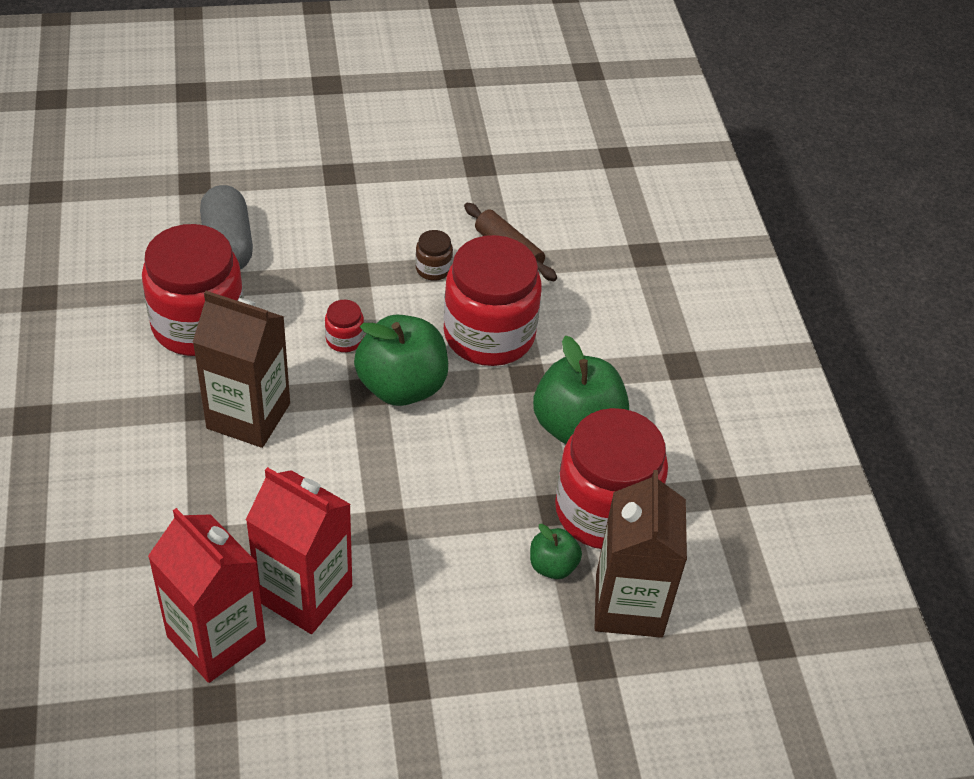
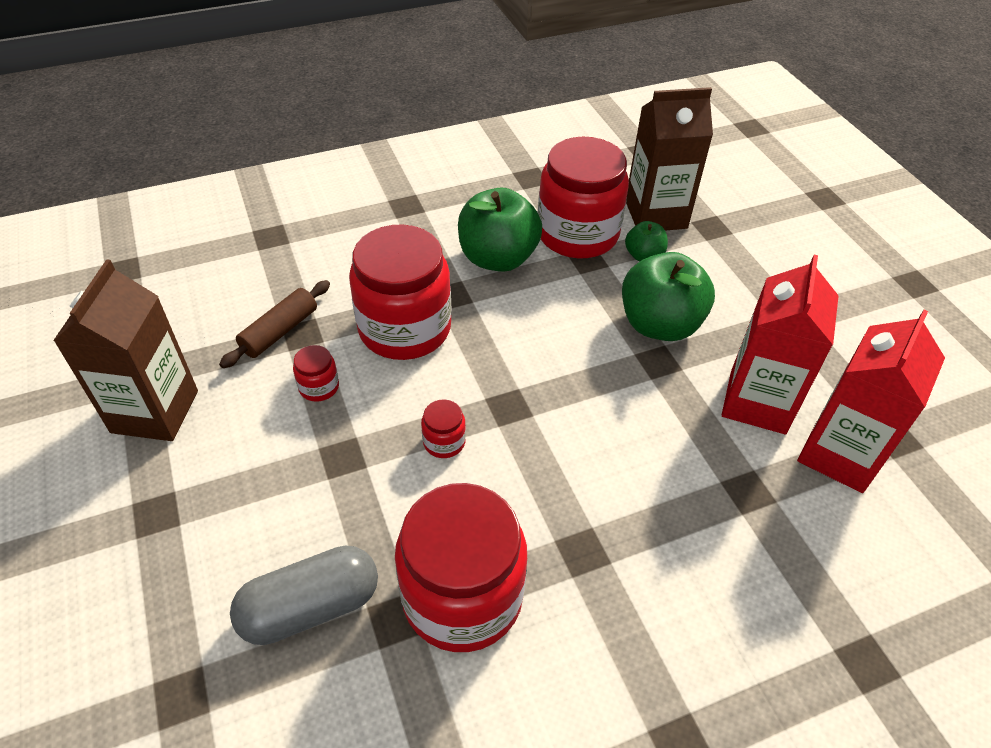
camera: 100 degrees left, 0 degrees up
brown carton [193,291,290,448] -> brown carton moved to [53,259,198,441]
green apple [354,314,448,406] -> green apple moved to [622,252,715,341]
brown jar [415,230,453,281] -> red jar [293,345,339,402]

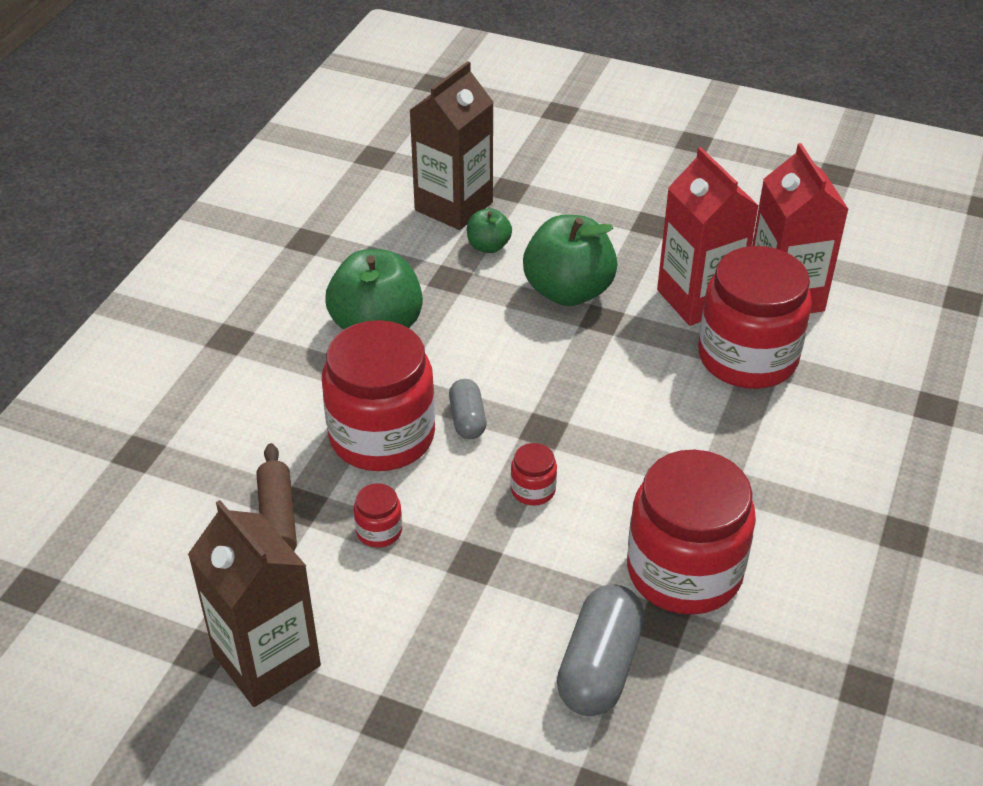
camera: 45 degrees left, 5 degrees down
red jar [538,137,629,258] -> red jar moved to [698,246,812,389]
none -> grey capsule [449,379,486,439]

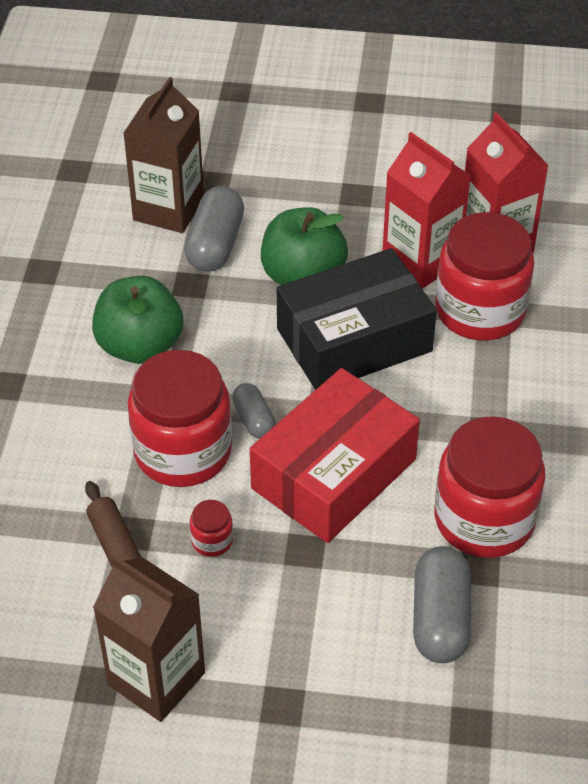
camera: 15 degrees left, 5 degrees up
green apple [467,208,512,253] -> grey capsule [184,186,244,272]
red jar [511,443,557,506] -> red box [250,368,420,543]
none -> black box [277,248,437,390]

